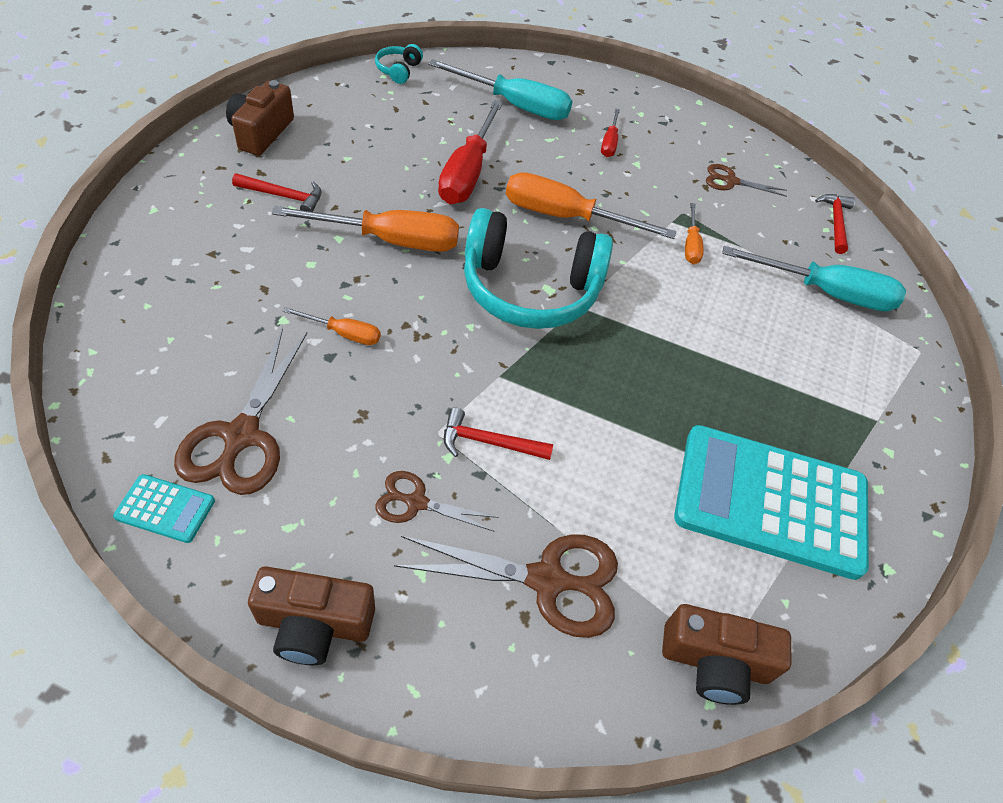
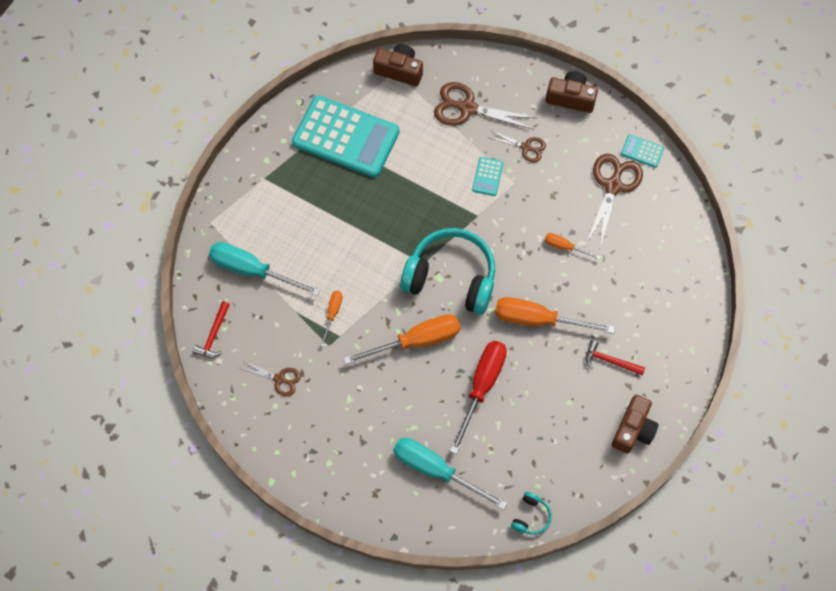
camera: 165 degrees left, 15 degrees up
red hammer [444,408,553,460] -> turquoise calculator [472,157,503,196]
orange screwdriver [506,172,676,239] -> orange screwdriver turned 45 degrees counterclockwise [343,314,460,365]
red screwdriver [601,109,620,157] -> none

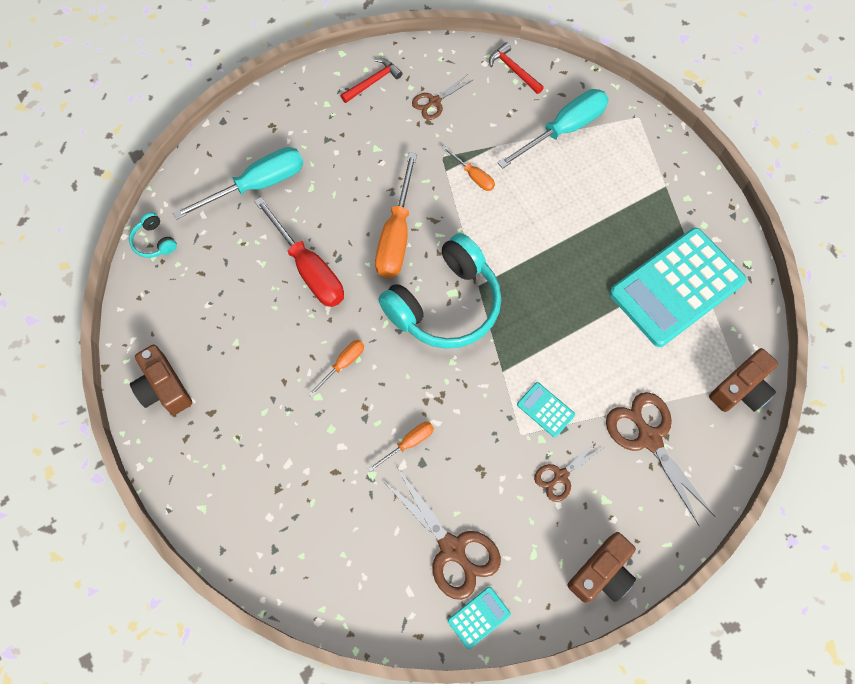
camera: 120 degrees right, 0 degrees up
brown scissors [434,82,536,130] -> brown scissors turned 75 degrees counterclockwise [606,392,715,527]
orange screwdriver [495,297,615,334] -> orange screwdriver [308,340,364,397], size x0.50
red hammer [586,340,645,376] -> red hammer moved to [341,58,402,103]

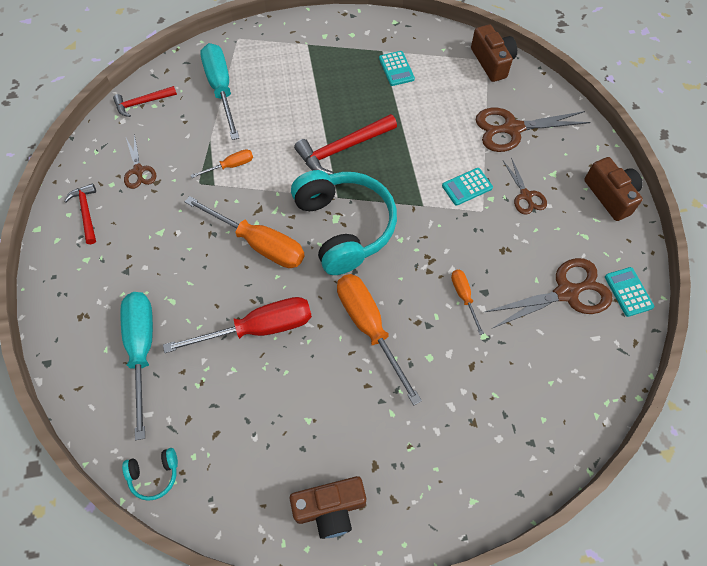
camera: 70 degrees left, 5 degrees down
orange screwdriver [308,340,364,397] -> orange screwdriver [337,274,422,405], size x2.00
turquoise calculator [609,228,747,347] -> turquoise calculator [379,51,415,86], size x0.40
none -> red hammer [294,114,397,175]

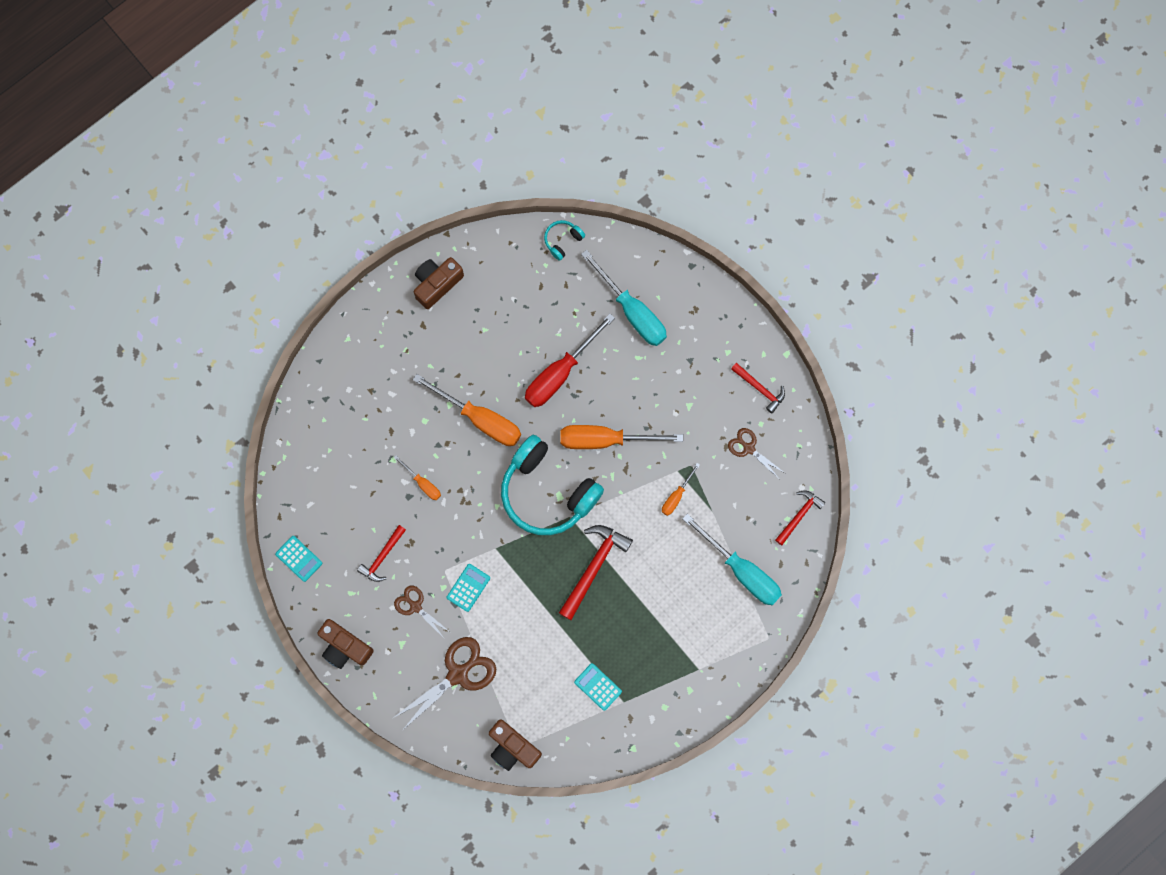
camera: 150 degrees right, 15 degrees up
brown scissors [485,258,613,329] -> none
none -> red hammer [357,525,406,582]

